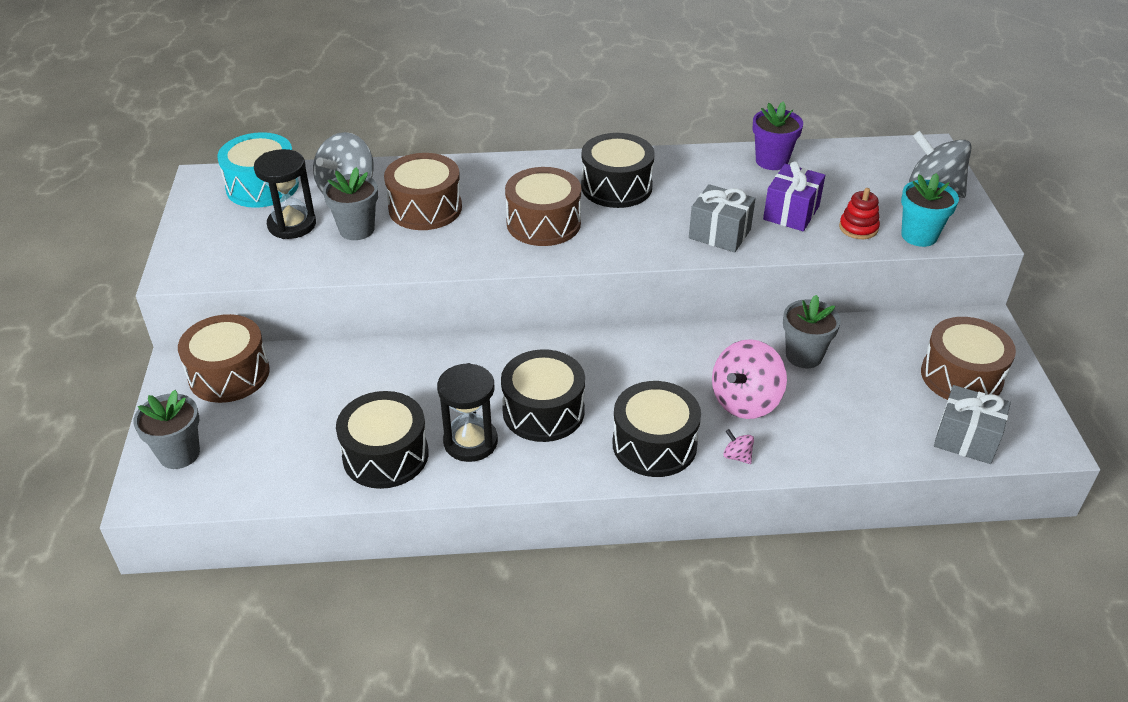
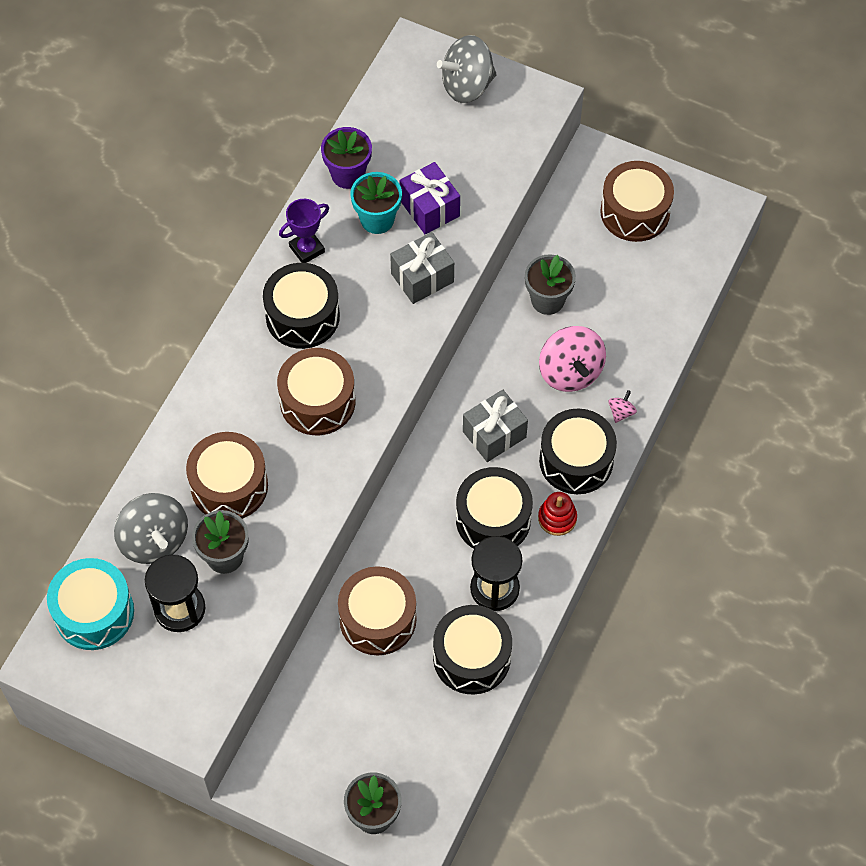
camera: 60 degrees left, 20 degrees up
brown drum [178,314,270,403] -> brown drum moved to [338,566,417,655]
pink spinning top [724,429,754,464] -> pink spinning top turned 135 degrees clockwise [608,390,637,423]
red stacking toy [839,188,880,239] -> red stacking toy moved to [538,492,577,536]
turquoise flower pot [901,173,959,247] -> turquoise flower pot moved to [350,172,402,234]
grey gift [934,385,1011,464] -> grey gift moved to [463,390,528,462]
none -> purple trophy [279,199,329,263]

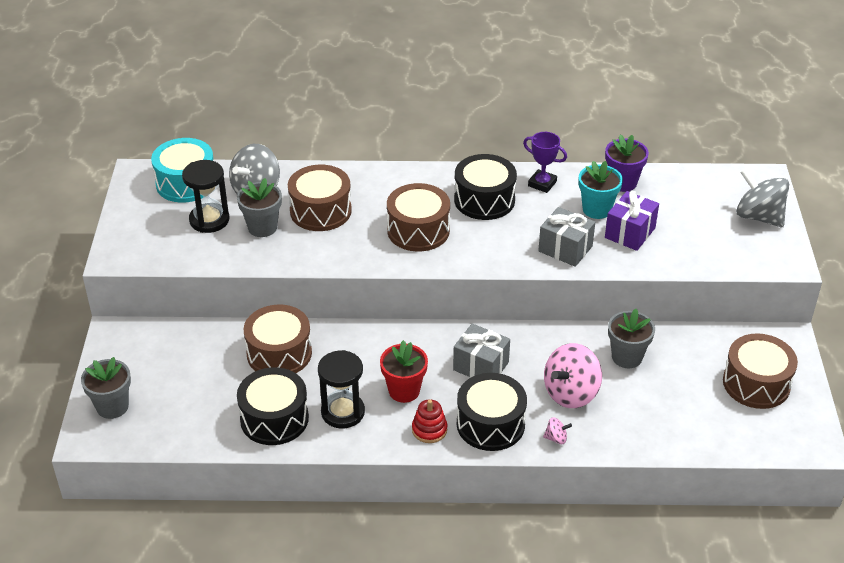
camera: 65 degrees right, 20 degrees down
black drum [456,467,533,549] -> red flower pot [380,340,428,403]

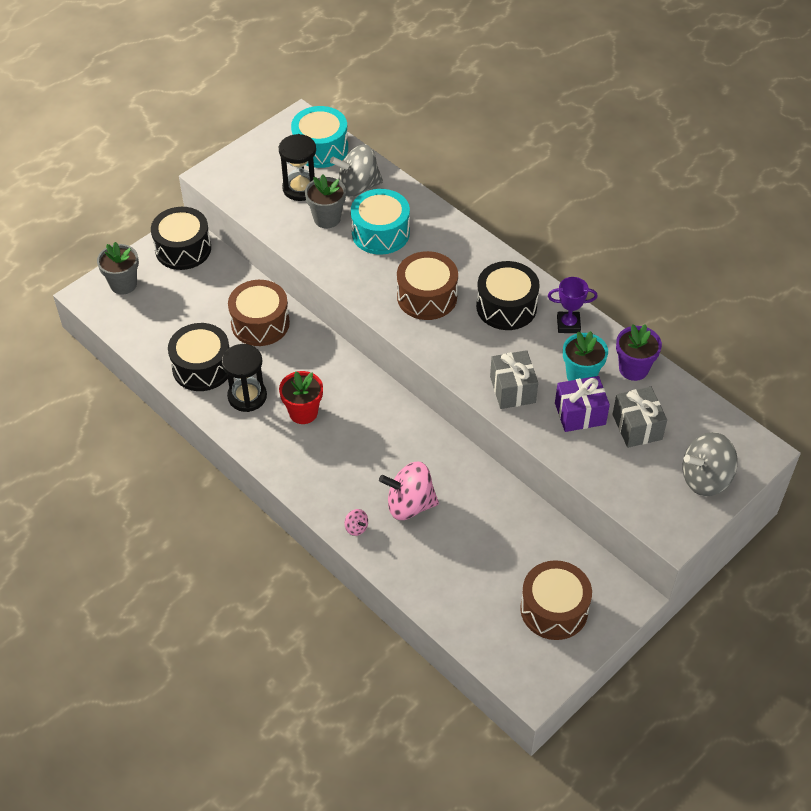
camera: 45 degrees right, 10 degrees up
brown drum [288,165,352,231] -> turquoise drum [351,189,410,255]
red stacking toy [412,399,447,443] -> none
grey gift [453,323,510,378] -> grey gift moved to [612,387,667,448]
black drum [457,373,527,451] -> black drum moved to [151,207,211,270]
purple trophy [523,132,567,193] -> purple trophy turned 75 degrees counterclockwise [548,277,598,333]
grey flower pot [608,309,655,368] -> none
grey spinning top [736,168,789,227] -> grey spinning top turned 105 degrees counterclockwise [683,432,738,496]

